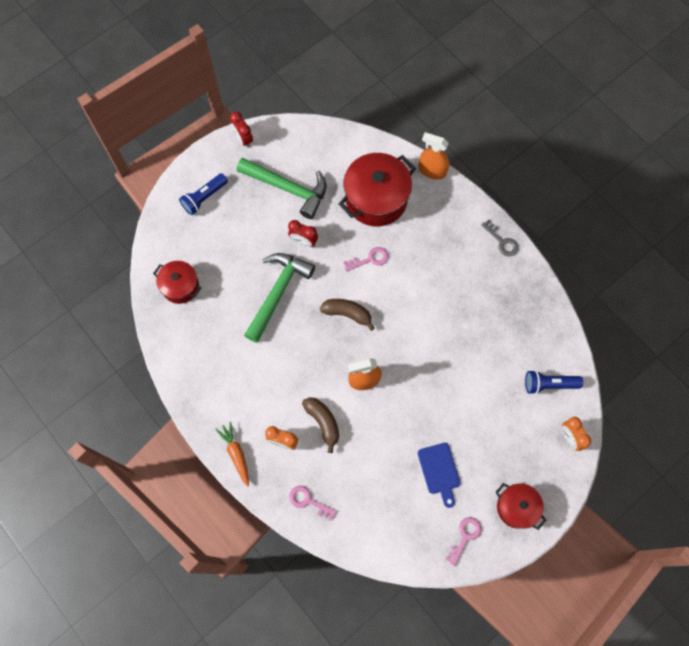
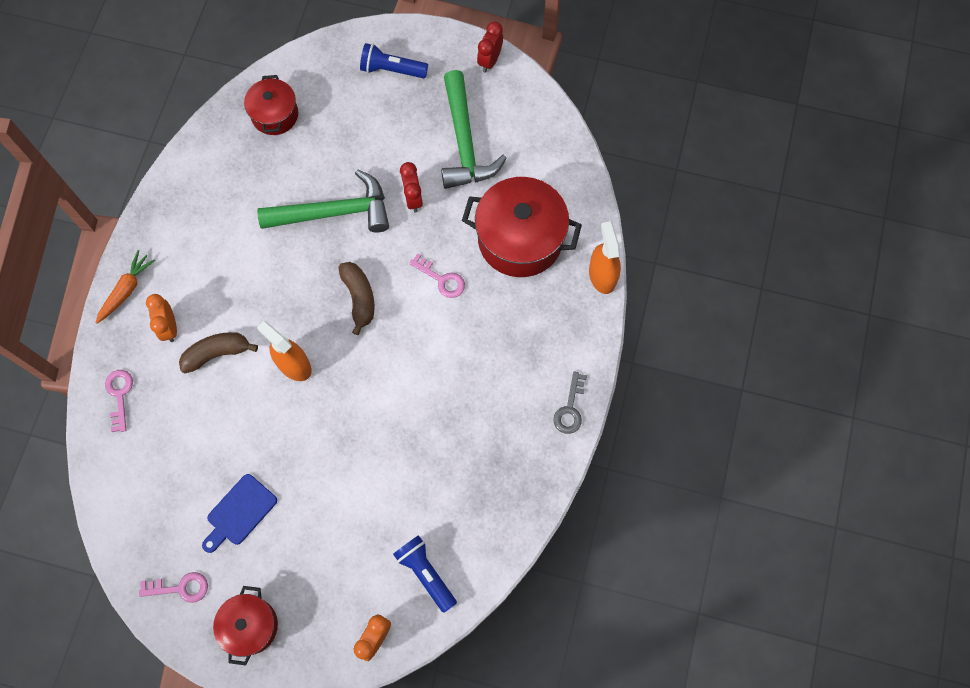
camera: 55 degrees right, 0 degrees up
brown banana [302,397,339,453] -> brown banana turned 135 degrees counterclockwise [179,332,258,373]

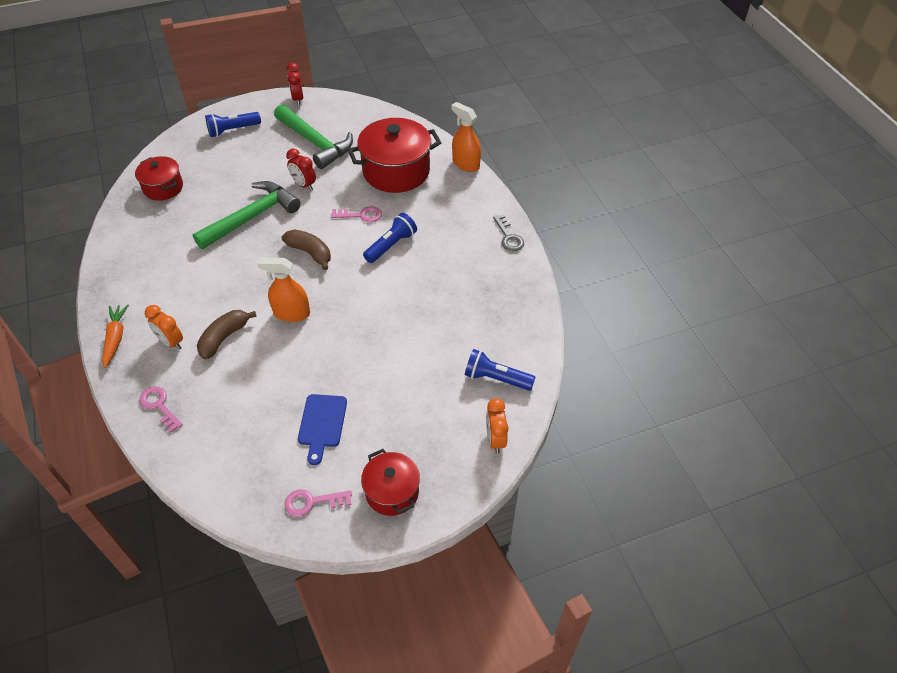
camera: 35 degrees left, 20 degrees down
pink key [139,572,208,603] -> pink key turned 150 degrees counterclockwise [284,489,352,517]
none -> blue flashlight [363,213,417,263]

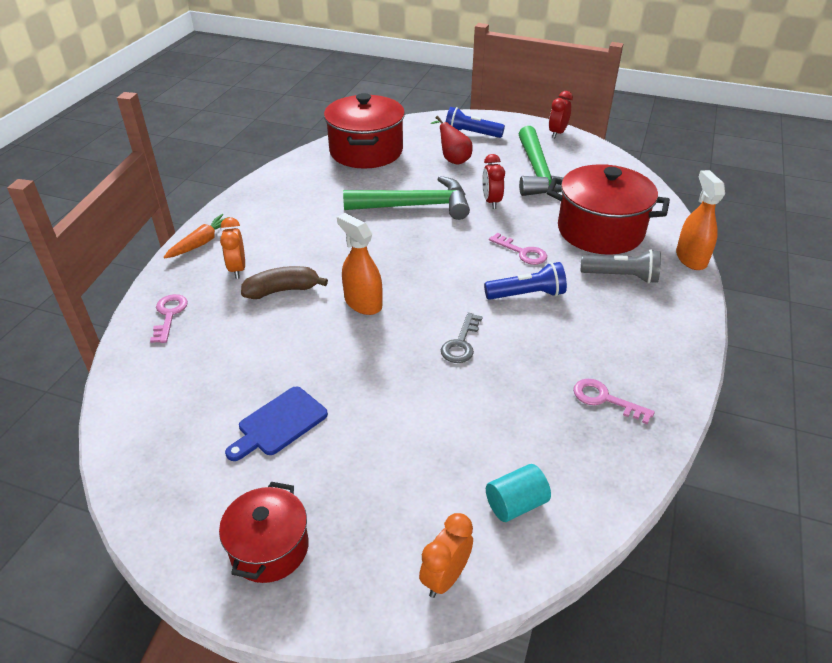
camera: 40 degrees right, 10 degrees down
red pot [135,156,183,201] -> red pot [324,93,405,169], size x1.73
brown banana [282,230,331,270] -> none
pink key [284,489,352,517] -> pink key moved to [573,379,655,424]
blue flashlight [465,349,536,391] -> turquoise cylinder [486,464,551,522]
grey key [493,214,524,251] -> grey key moved to [441,313,483,363]
none -> red pear [431,116,473,165]
none -> grey flashlight [580,249,661,284]

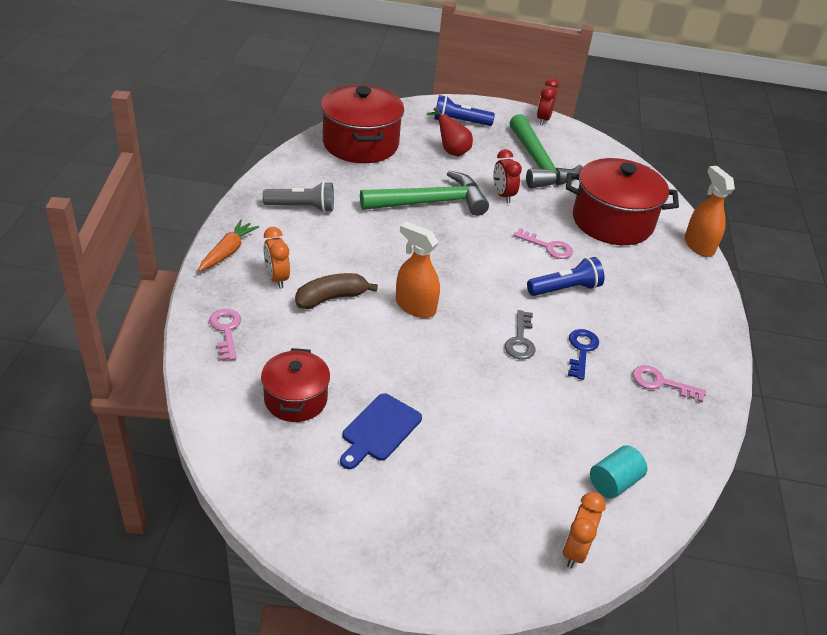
camera: 15 degrees left, 0 degrees up
red pot [219,482,309,583] -> red pot moved to [261,348,330,422]
grey flashlight [580,249,661,284] -> grey flashlight moved to [263,182,334,212]
none -> blue key [568,329,599,380]

